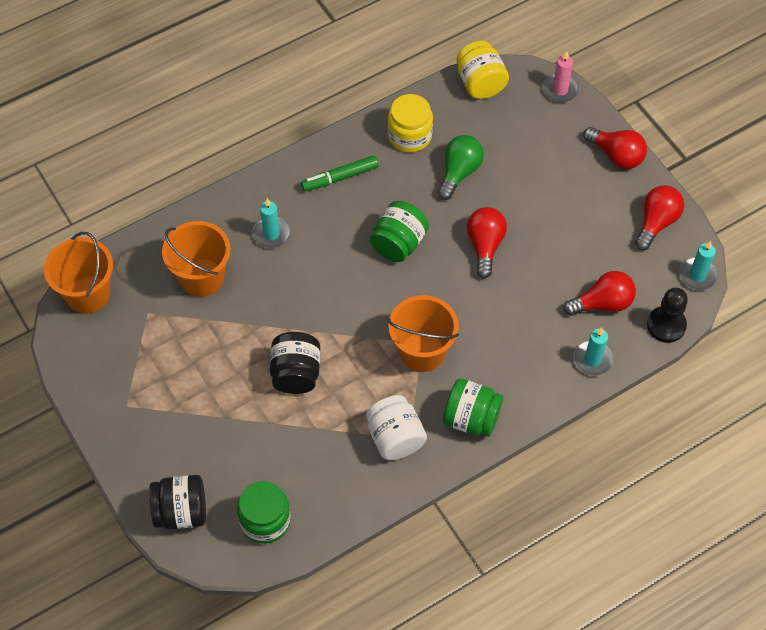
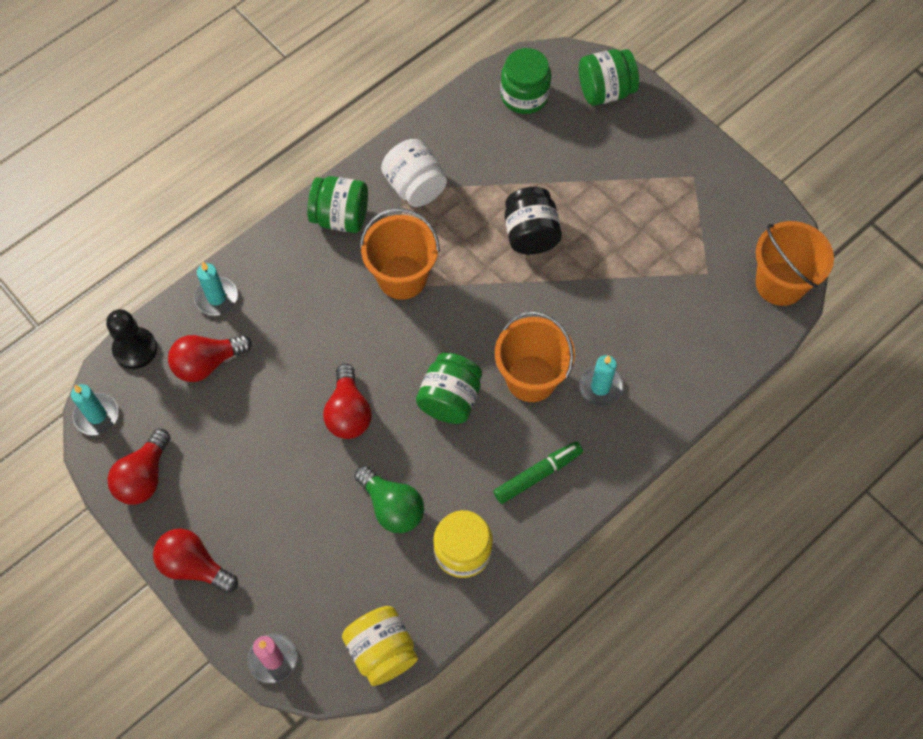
camera: 170 degrees right, 5 degrees up
black jar [149,475,206,530] -> green jar [579,49,639,106]
orange bucket [162,221,231,297] -> orange bucket moved to [495,311,575,402]
green light bulb [438,135,484,200] -> green light bulb turned 60 degrees counterclockwise [355,466,424,533]

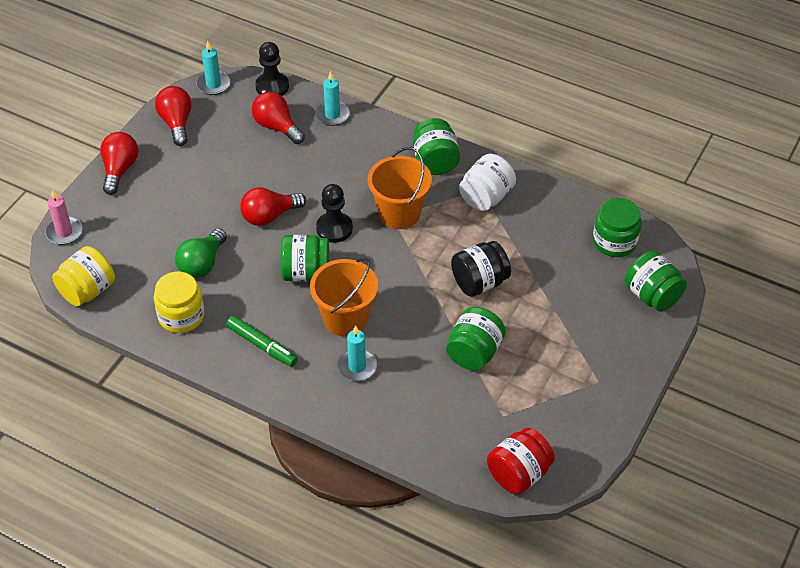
camera: 70 degrees right, 15 degrees down
red light bulb [107,429,171,505] -> red light bulb turned 75 degrees clockwise [155,86,192,146]
orange bucket [756,221,834,306] -> red jar [487,428,555,495]
none -> black pawn [316,184,353,243]
none -> green jar [446,307,506,370]

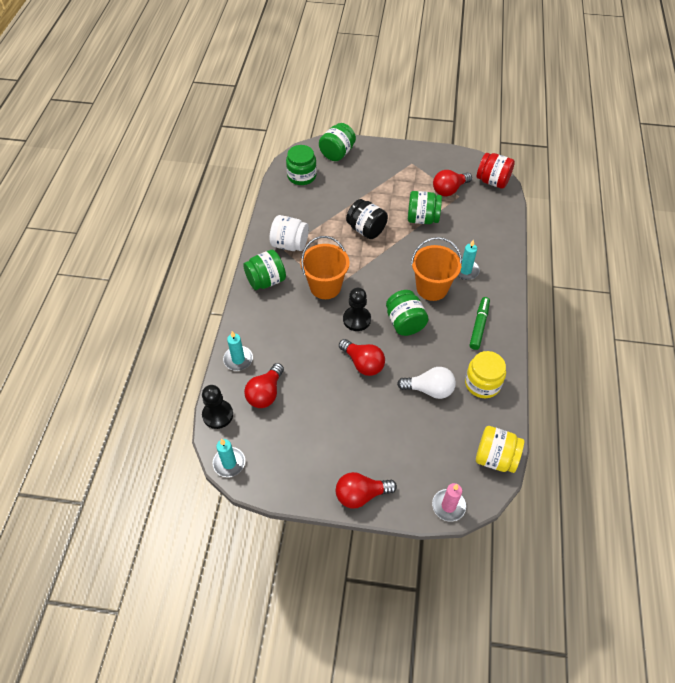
camera: 110 degrees left, 5 degrees up
red light bulb [155,86,192,146] -> red light bulb moved to [433,170,472,196]
green light bulb [175,229,227,278] -> white light bulb [397,367,456,399]

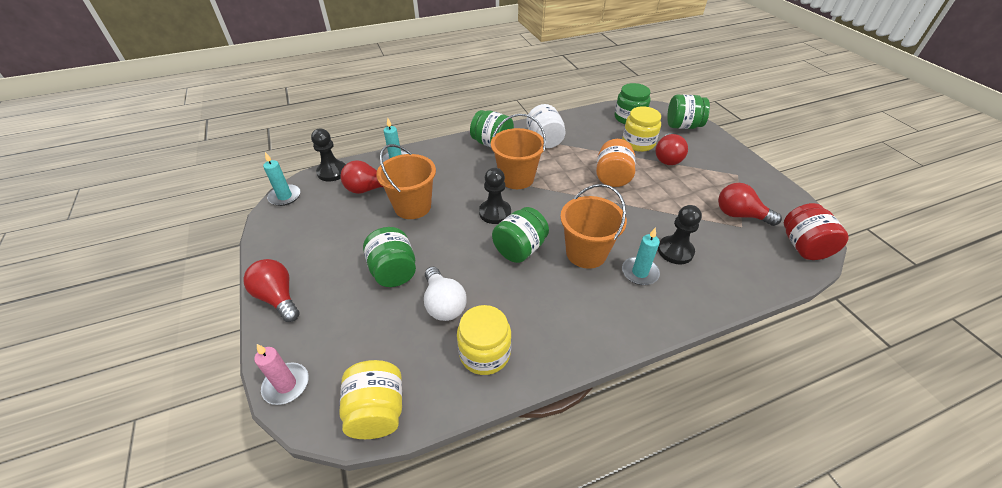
camera: 60 degrees right, 10 degrees down
red light bulb [339,339,385,376] -> red light bulb moved to [655,133,688,165]
black jar [346,199,388,239] -> orange jar [596,139,636,187]
green jar [408,191,442,224] -> green jar moved to [363,227,416,287]
green marker [470,297,490,350] -> none
none -> orange bucket [376,144,436,219]
none -> yellow jar [622,106,661,152]
none -> black pawn [658,205,702,264]

